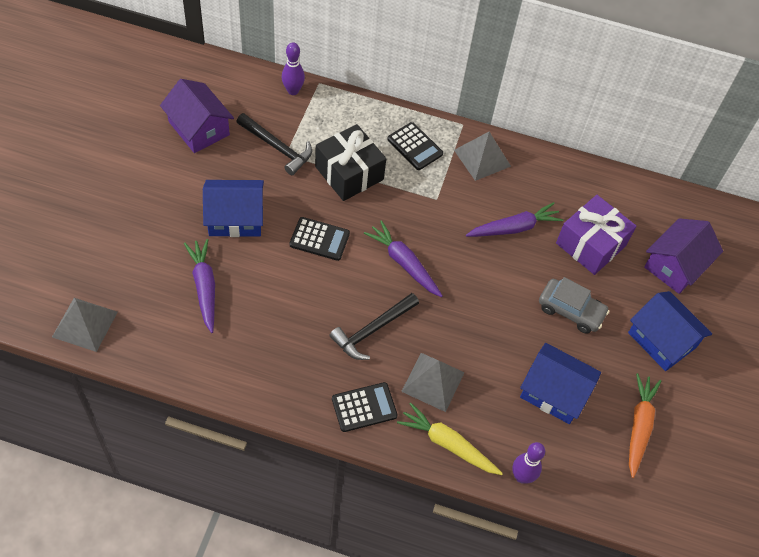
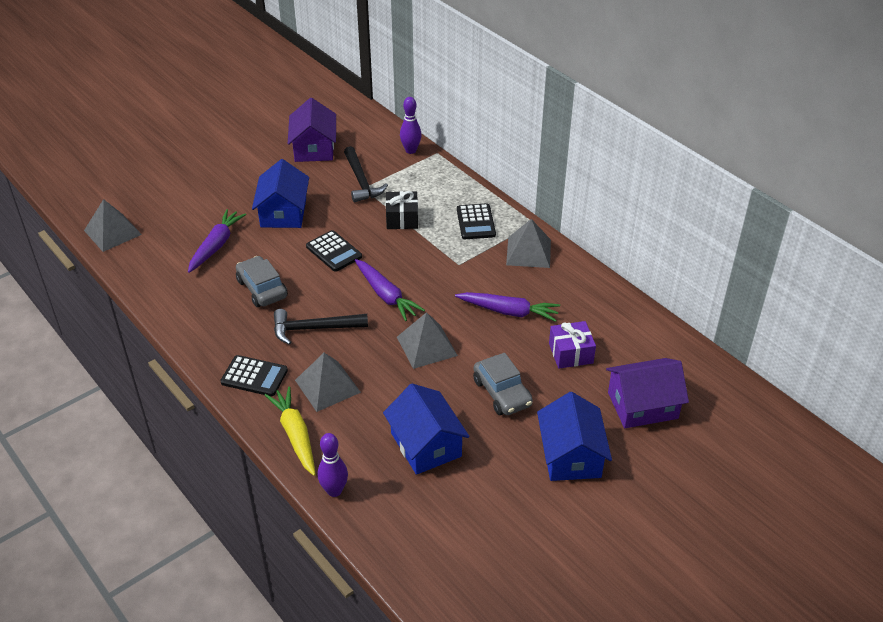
camera: 40 degrees right, 15 degrees down
blue house [203,180,264,237] -> blue house turned 60 degrees clockwise [252,159,309,228]
black gift [315,124,386,201] -> black gift [386,191,418,229], size x0.65
purple carrot [364,220,443,297] -> purple carrot turned 150 degrees clockwise [355,259,425,321]
purple gift [556,195,636,275] -> purple gift [549,321,596,369], size x0.65
orange carrot [629,373,662,478] -> none
none -> grey car [236,256,288,307]
none -> grey pyramid [397,312,458,369]

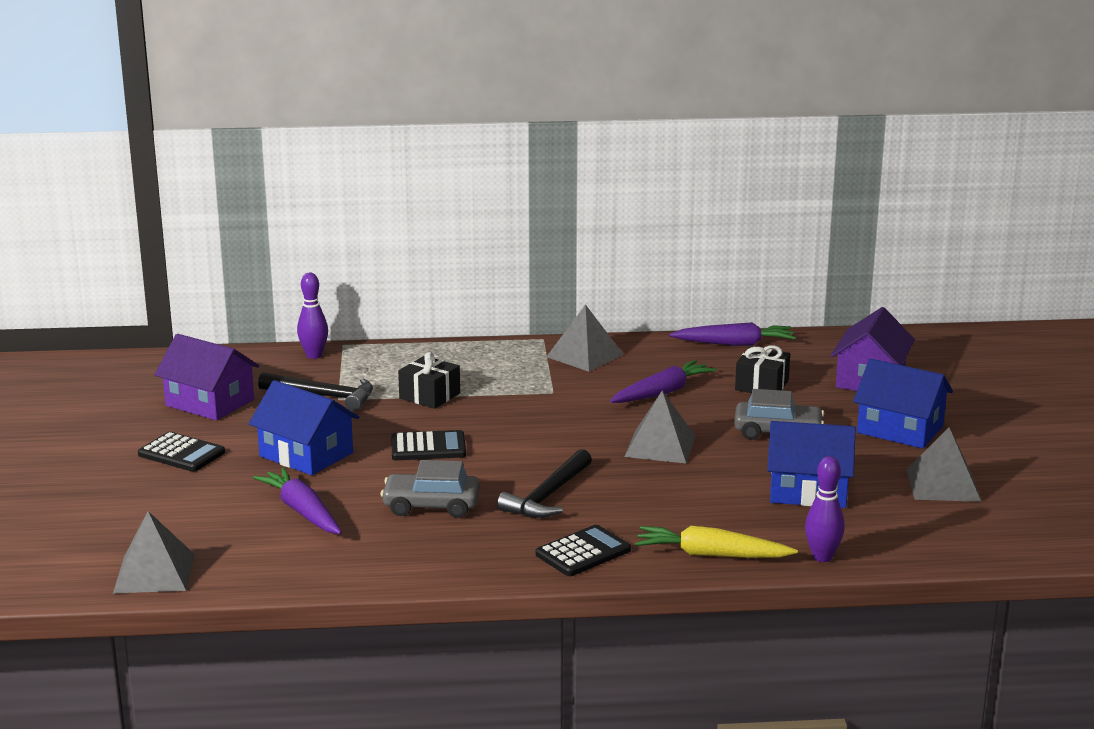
camera: 55 degrees left, 20 degrees down
grey pyramid [295,353,361,412] -> grey pyramid moved to [906,427,981,502]
purple carrot [355,259,425,321] -> purple carrot moved to [669,322,796,346]
black calculator [457,203,496,239] -> black calculator moved to [138,432,225,472]
purple gift [549,321,596,369] -> black gift [735,345,790,393]

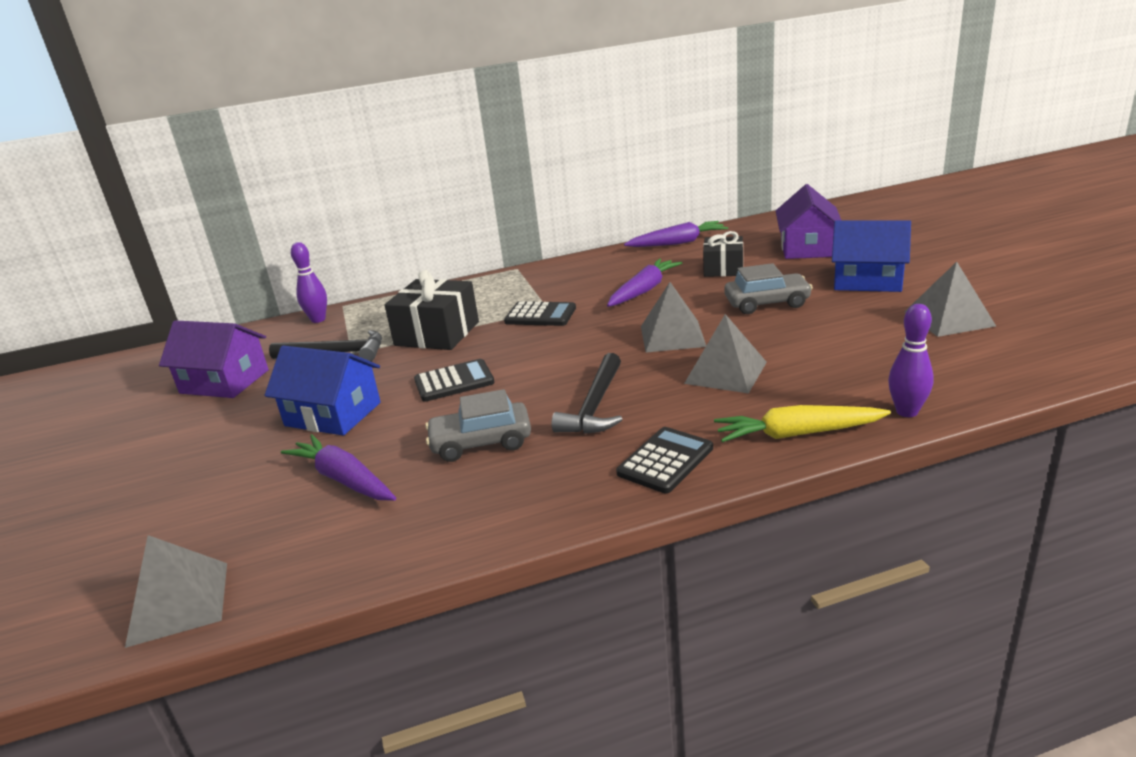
camera: 10 degrees left, 5 degrees up
black calculator [138,432,225,472] -> black calculator moved to [504,301,576,326]
black gift [398,352,460,409] -> black gift [385,270,479,350], size x1.54
grey pyramid [546,304,624,372] -> grey pyramid moved to [684,314,767,393]
blue house [767,421,856,508] -> none

